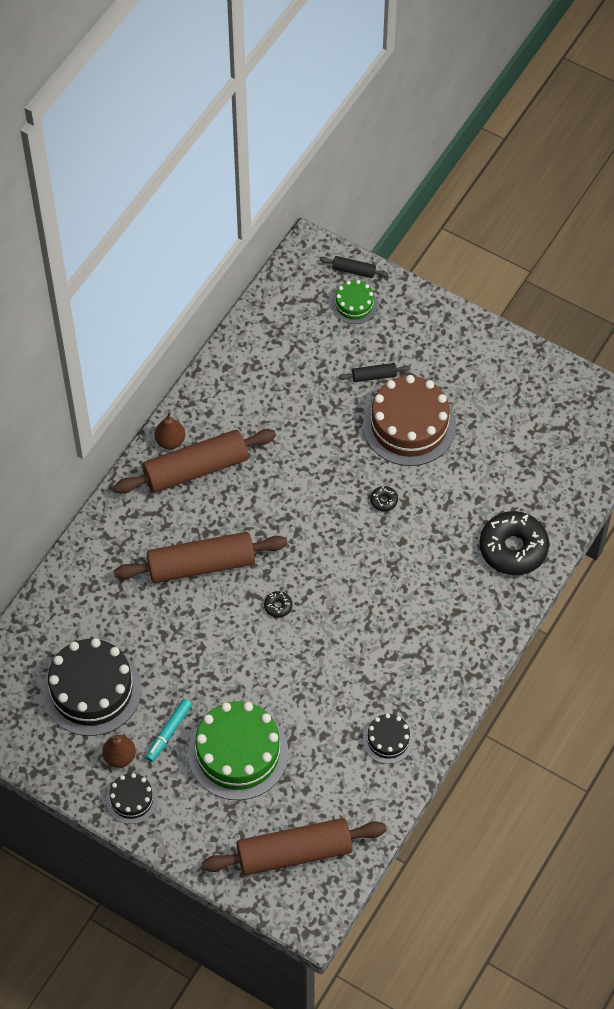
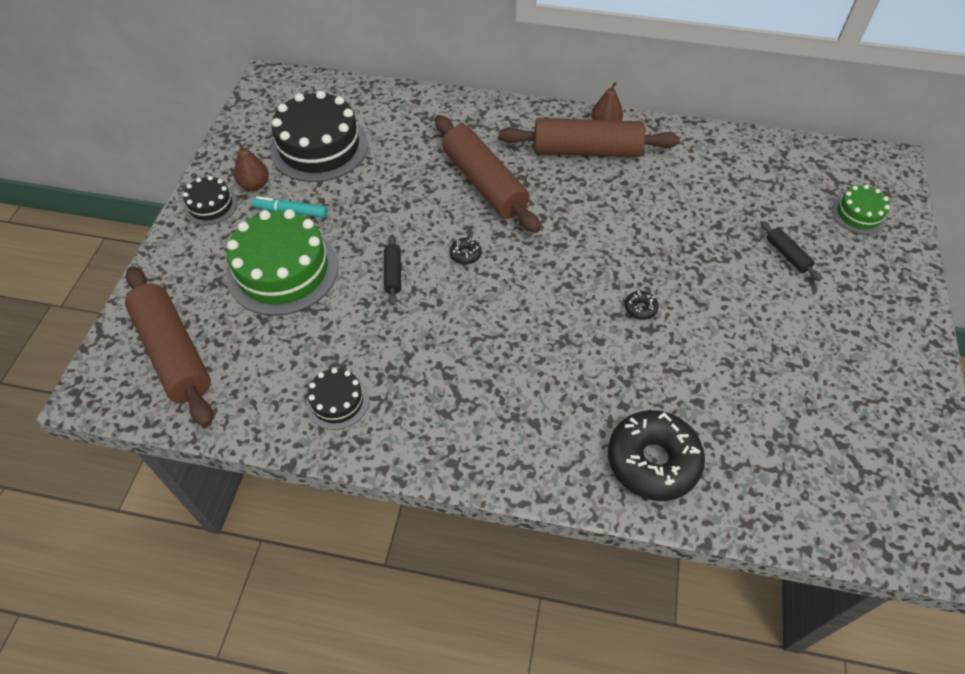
camera: 70 degrees right, 5 degrees down
brown rolling pin [113,429,276,494] -> brown rolling pin turned 45 degrees counterclockwise [499,118,680,157]
black rolling pin [320,256,389,278] -> black rolling pin moved to [384,235,401,305]
brown cake [363,375,456,466] -> none

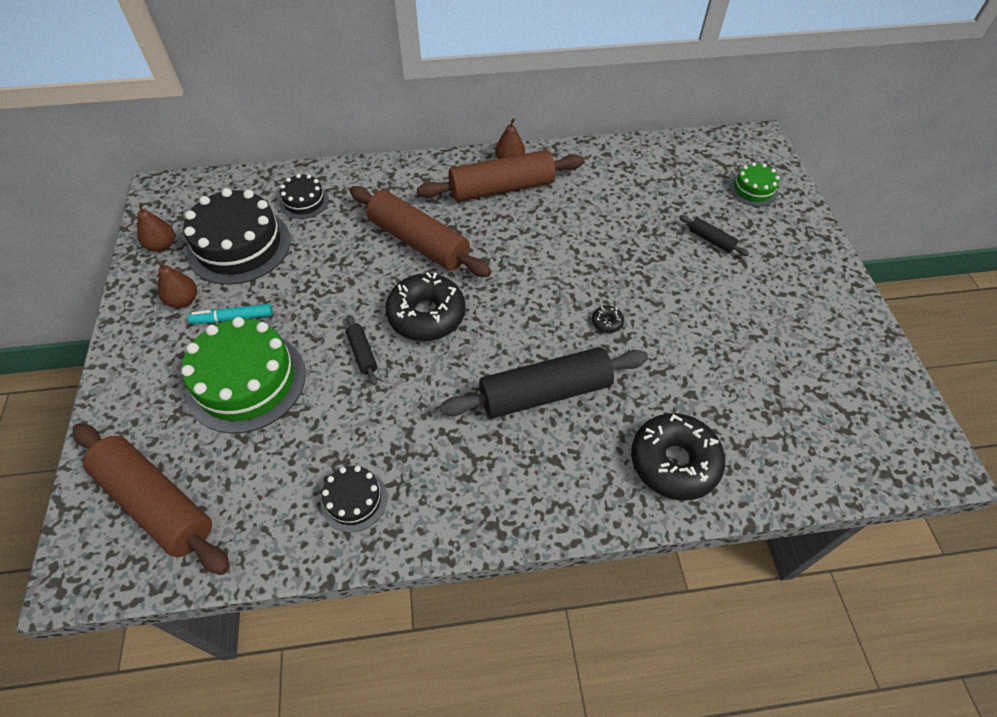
camera: 20 degrees left, 0 degrees up
black cake [183,176,238,225] -> black cake moved to [280,174,329,219]
black donut [450,238,481,264] -> black donut [386,272,466,341], size x2.47
none -> brown pear [137,203,175,252]
none -> black rolling pin [440,347,648,418]

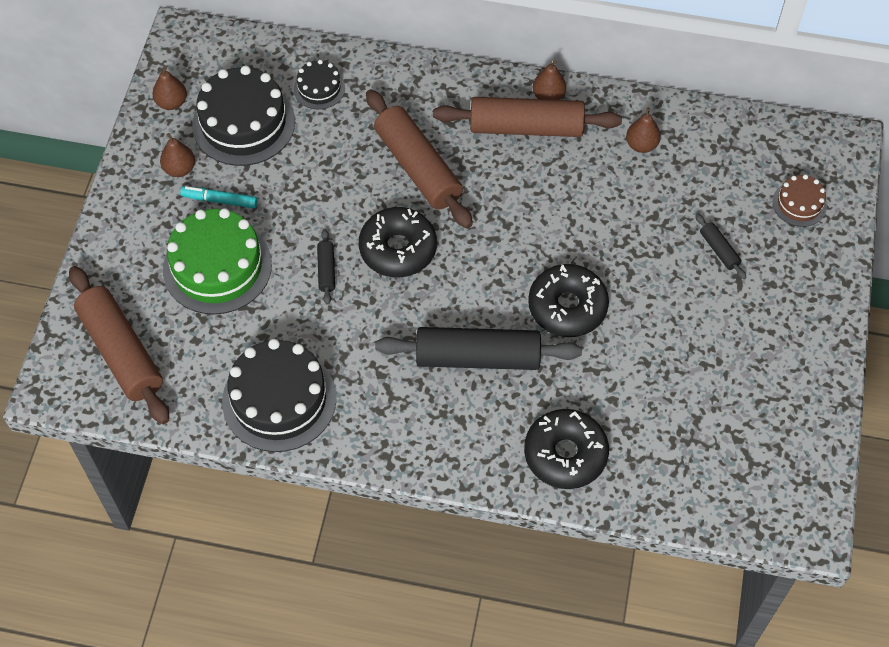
camera: 20 degrees right, 5 degrees up
black cake [321,466,387,532] -> black cake [222,339,336,452], size x1.97
black donut [592,305,624,333] -> black donut [528,264,609,337], size x2.47
green cake [730,162,779,206] -> brown cake [773,175,827,227]
none -> brown pear [626,108,661,153]

